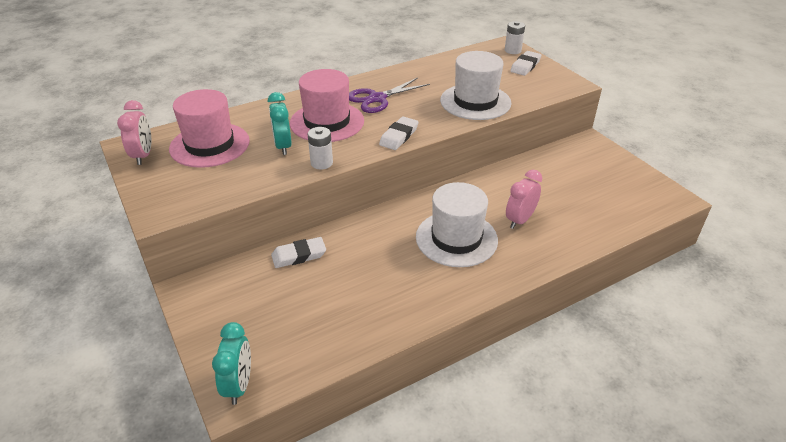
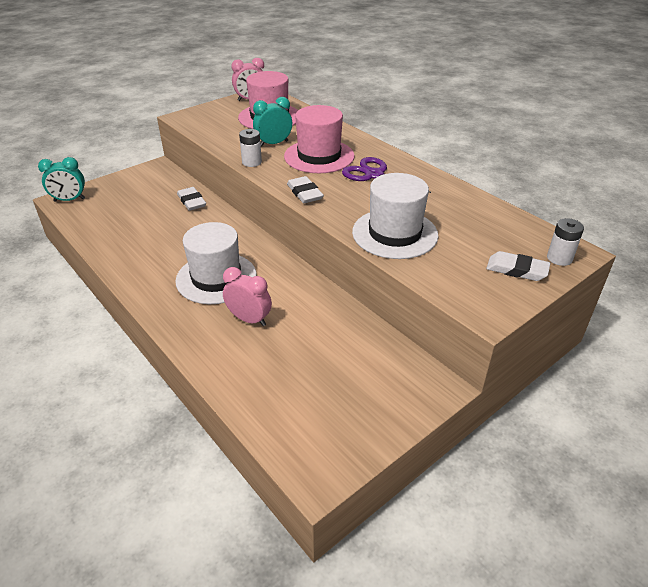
camera: 80 degrees right, 0 degrees up
white eraser [379,116,419,150] -> white eraser turned 45 degrees clockwise [287,176,324,203]

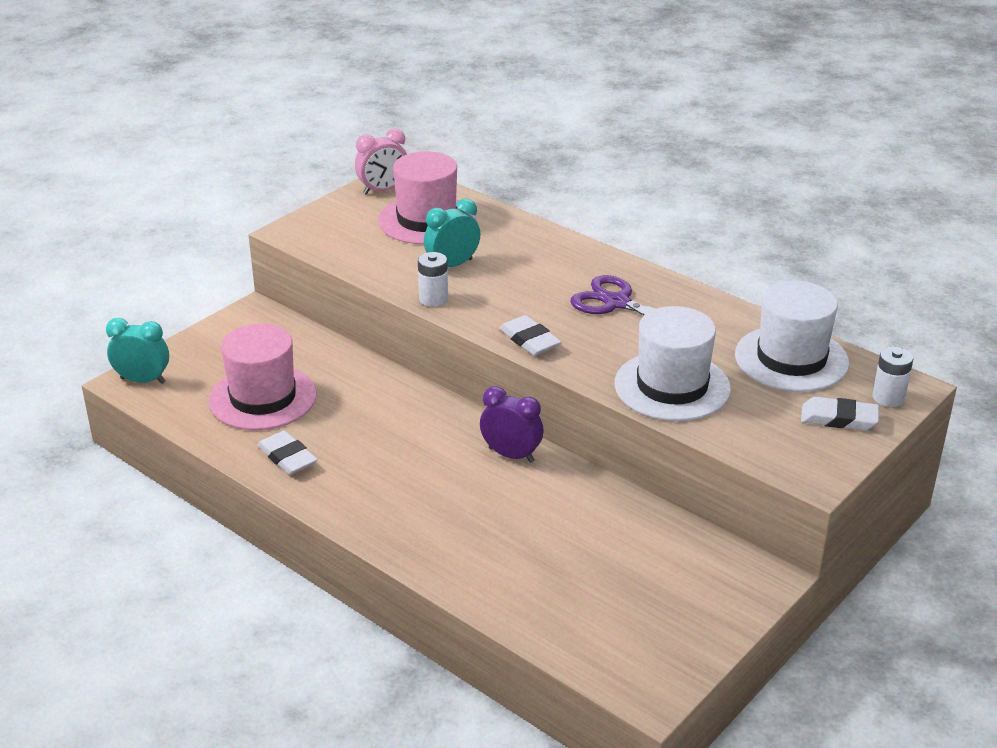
camera: 10 degrees left, 5 degrees down
turquoise clock [38,157,85,202] -> turquoise clock turned 150 degrees counterclockwise [106,318,169,384]
white hat [175,222,257,304] -> white hat moved to [735,281,849,392]
white eraser [177,187,206,211] -> white eraser moved to [257,431,317,475]
pink clock [223,267,272,326] -> none
pink hat [284,105,355,173] -> pink hat moved to [209,324,317,430]
none -> purple clock [480,386,544,463]

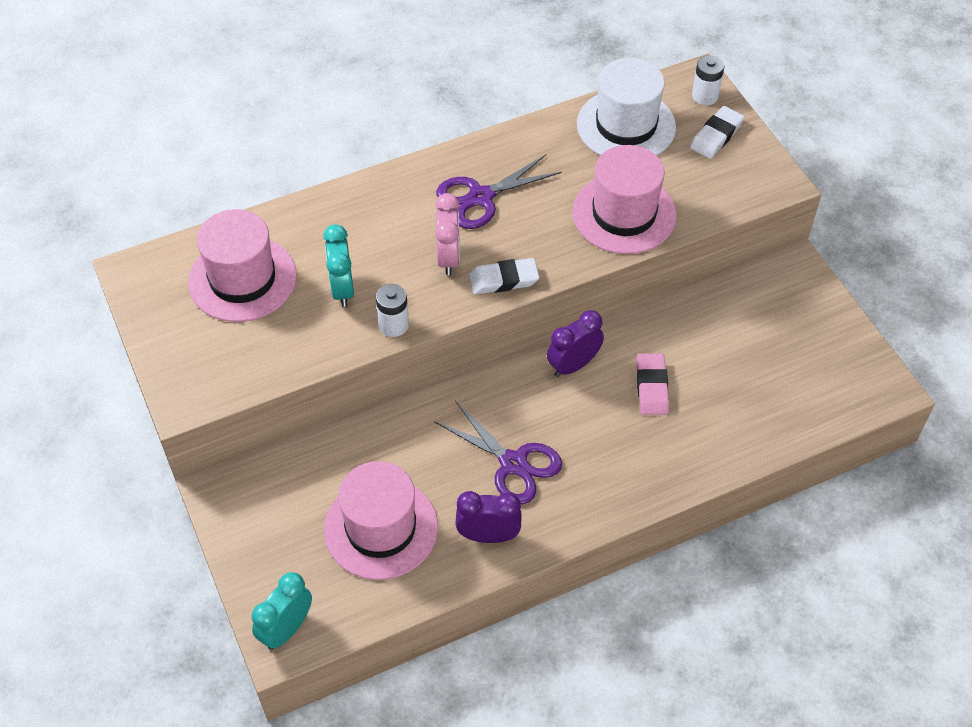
camera: 65 degrees left, 20 degrees up
white eraser [257,431,317,475] -> purple clock [456,491,522,543]
pink clock [355,128,407,195] -> pink clock moved to [435,193,460,276]
white hat [614,306,731,421] -> pink hat [572,145,677,254]
none -> purple scissors [434,401,562,504]
none -> pink eraser [636,353,669,415]

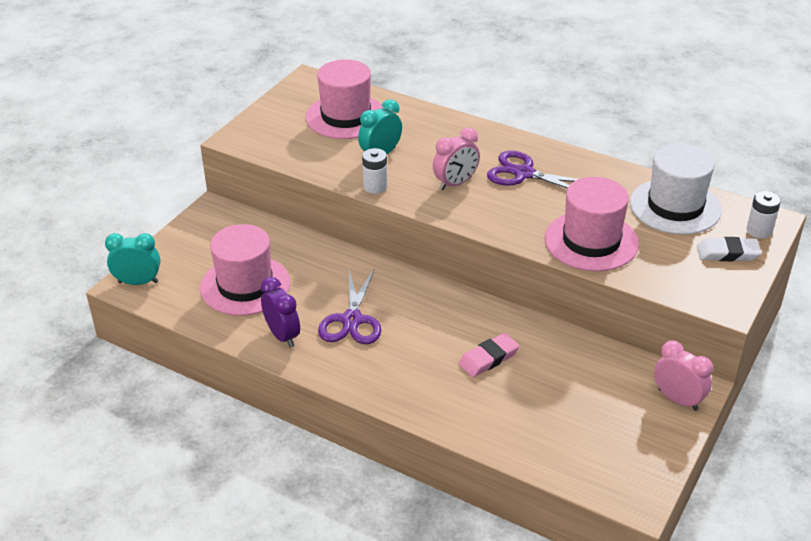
camera: 55 degrees right, 15 degrees down
white eraser [469,258,539,295] -> none
purple clock [547,310,604,377] -> none
none -> pink clock [654,340,713,411]

